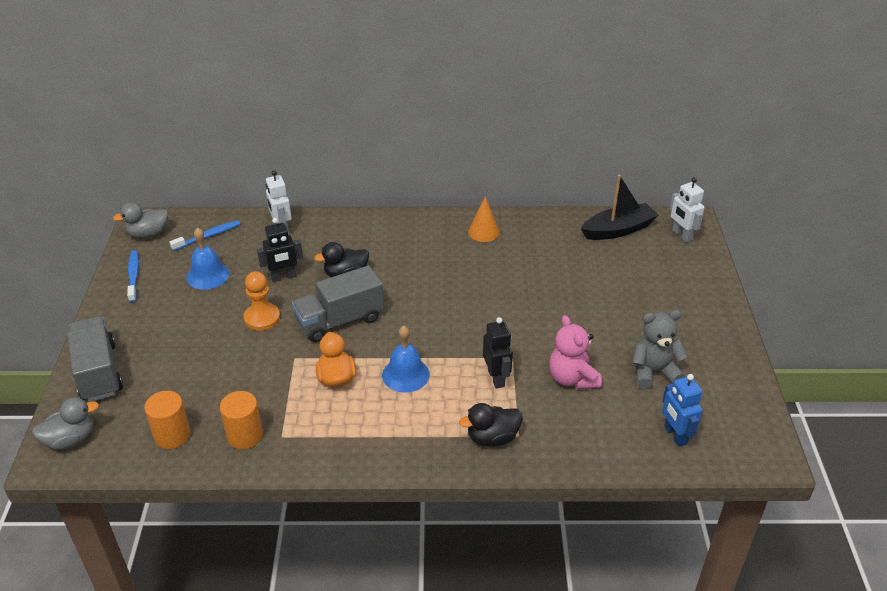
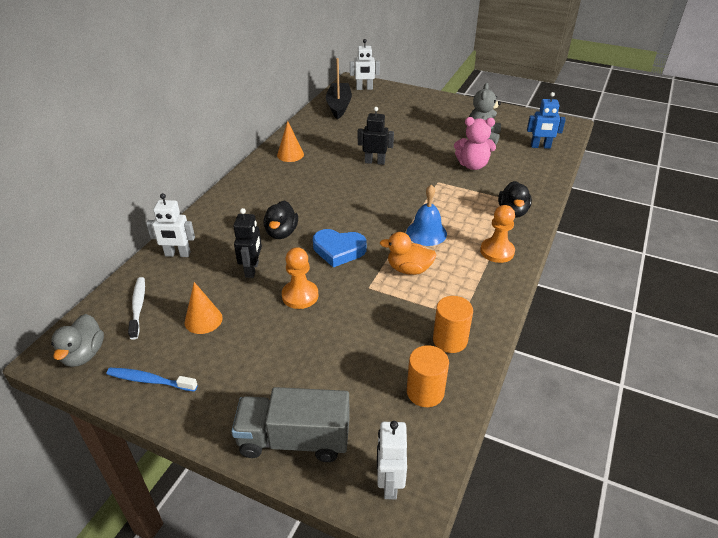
camera: 65 degrees left, 0 degrees up
grey duck [32,397,99,450] -> white robot [377,421,407,500]
blue toothbrush [169,220,240,251] -> white toothbrush [128,277,145,340]
blue bell [186,227,230,290] -> orange cone [185,282,223,334]
grey truck [292,265,384,342] -> blue heart [313,229,366,267]
black robot [483,317,513,388] -> black robot moved to [358,107,394,165]
none -> orange pawn [480,205,515,263]

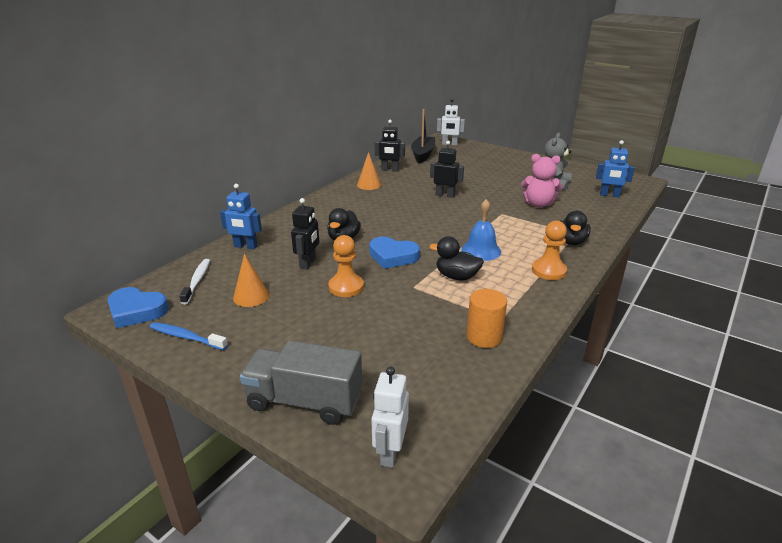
camera: 10 degrees right, 10 degrees down
grey duck [51,314,104,367] -> blue heart [107,287,169,328]
white robot [146,193,195,257] -> blue robot [220,184,262,249]
orange duck [380,232,437,275] -> black duck [429,236,484,280]
orange cylinder [407,345,449,407] -> none
none -> black robot [375,120,405,172]

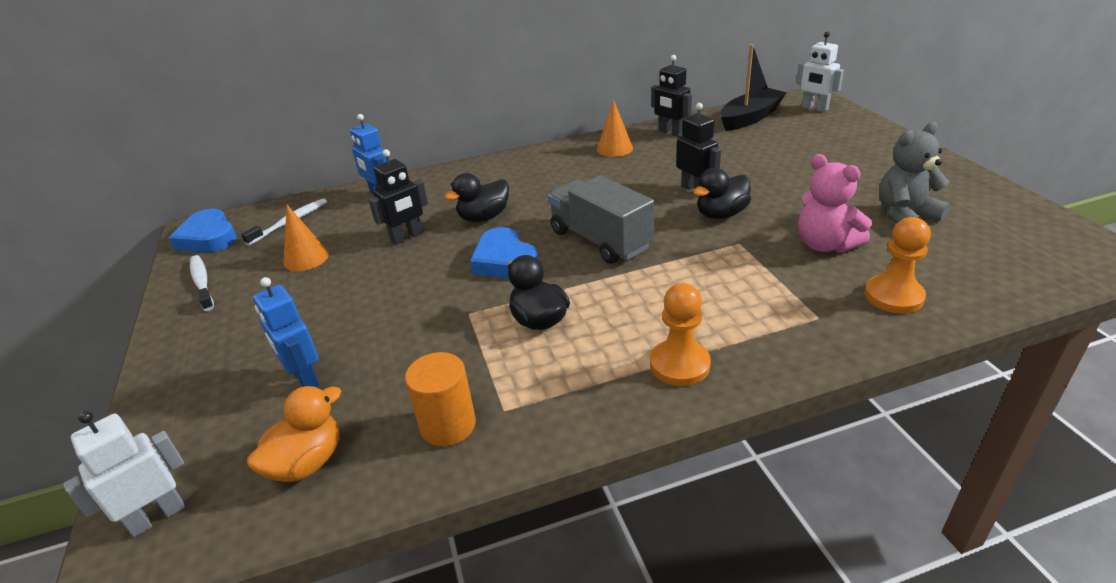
camera: 40 degrees right, 5 degrees up
blue toothbrush [150,322,228,350] -> white toothbrush [190,255,214,311]
grey truck [240,340,362,425] -> grey truck moved to [548,176,654,264]
orange pawn [328,235,364,297] -> orange pawn moved to [864,217,931,314]
blue bell [461,199,501,261] -> none
black duck [560,211,591,245] -> black duck moved to [693,168,751,219]
blue robot [596,140,635,197] -> blue robot moved to [253,277,319,387]
none -> orange duck [247,386,341,482]

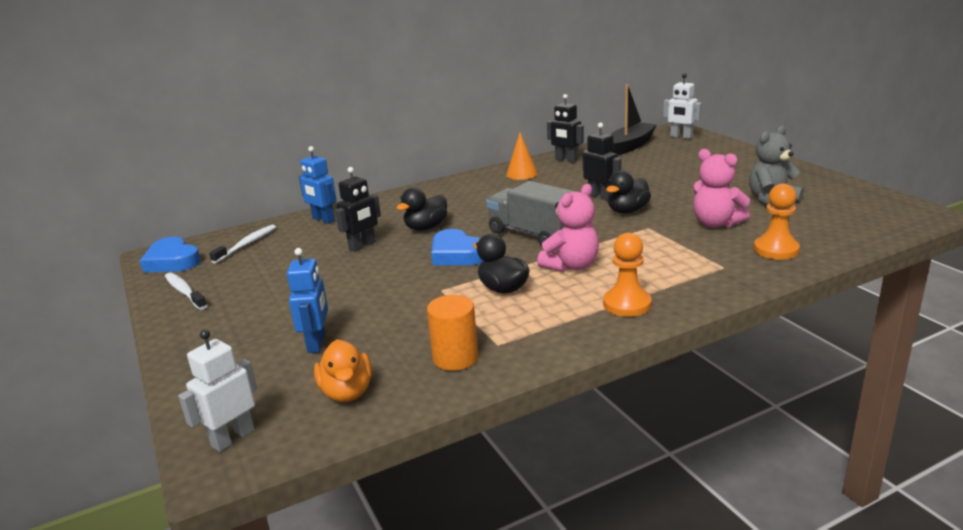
camera: 10 degrees left, 10 degrees down
orange duck [247,386,341,482] -> orange duck turned 135 degrees clockwise [314,339,372,402]
blue robot [253,277,319,387] -> blue robot turned 135 degrees counterclockwise [287,248,328,353]
orange cone [284,205,329,271] -> none
none -> pink teddy bear [537,184,599,272]

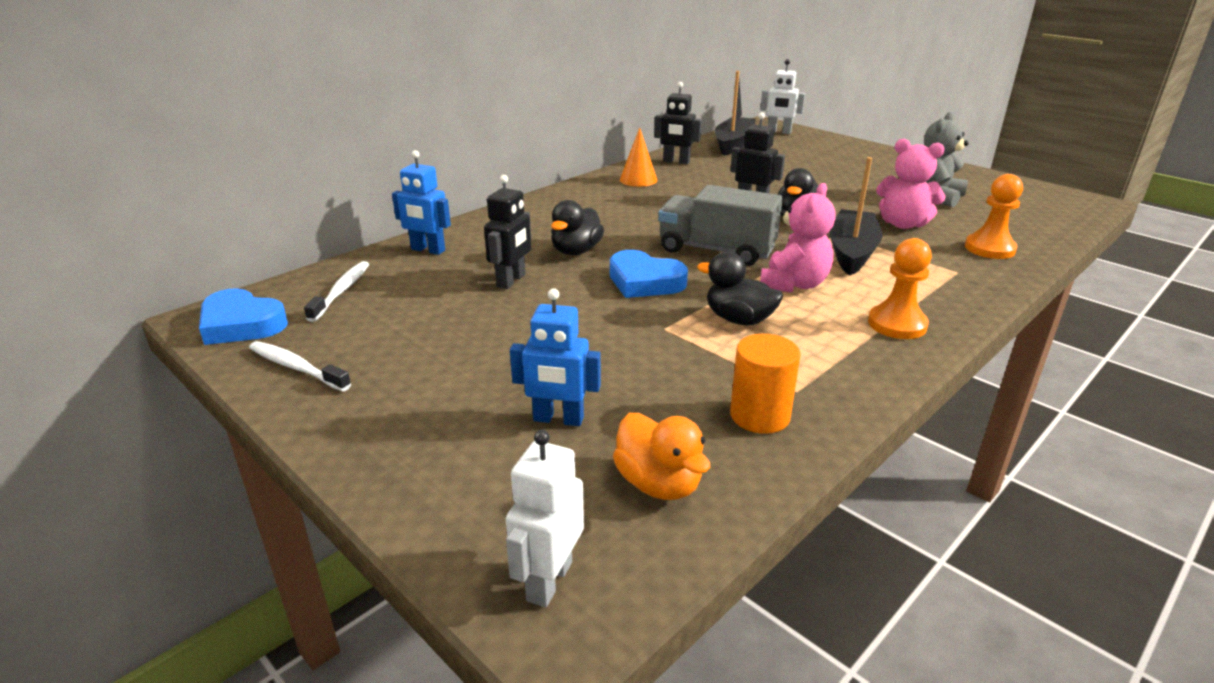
camera: 20 degrees left, 5 degrees up
blue robot [287,248,328,353] -> blue robot turned 120 degrees clockwise [510,288,601,426]
none -> black boat [829,157,883,276]

